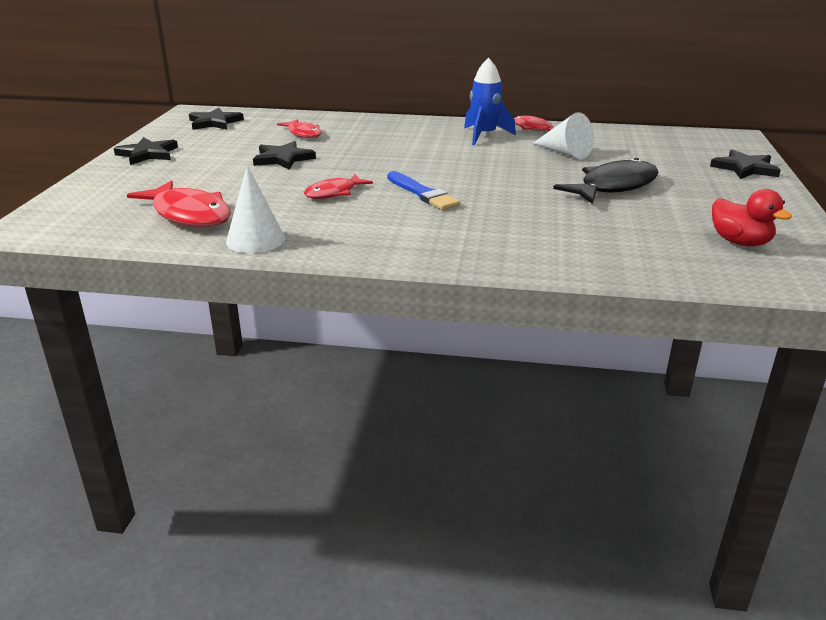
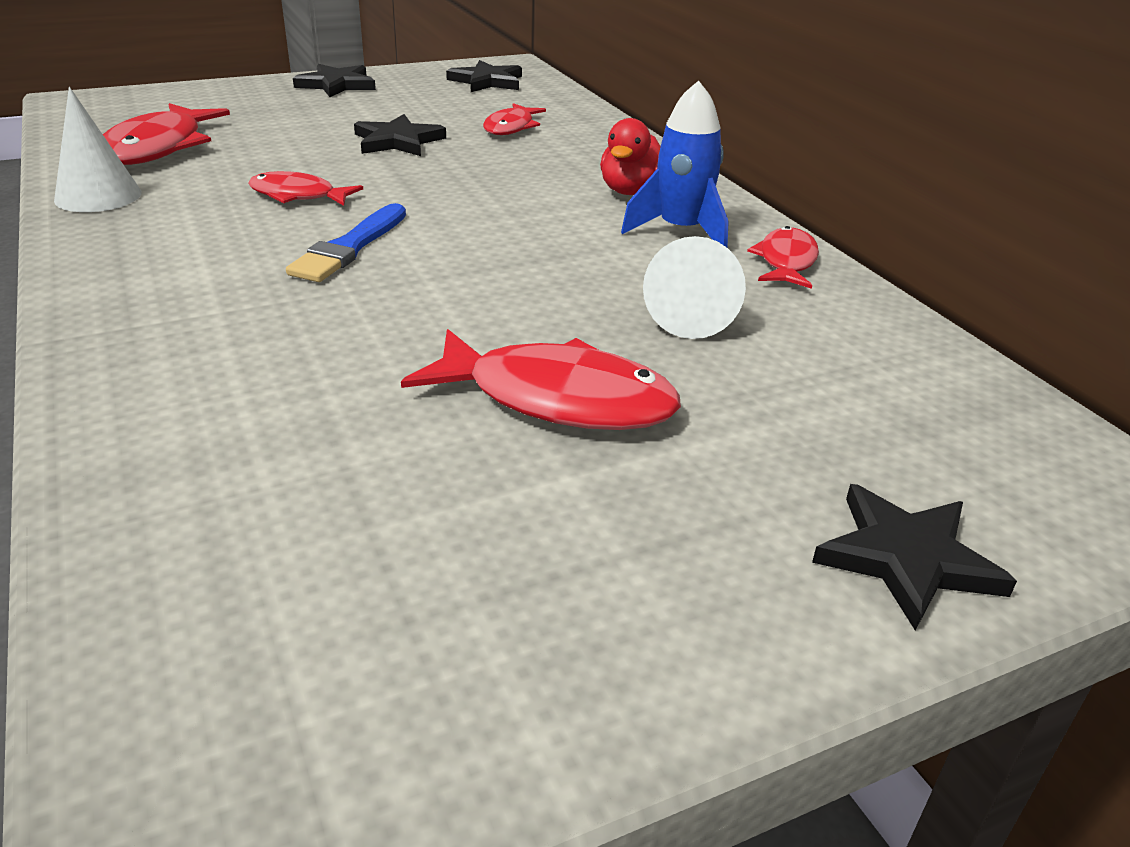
camera: 55 degrees right, 5 degrees up
black fish [553,158,658,204] -> red fish [401,329,681,430]
red duck [712,189,792,246] -> red duck moved to [600,118,661,195]

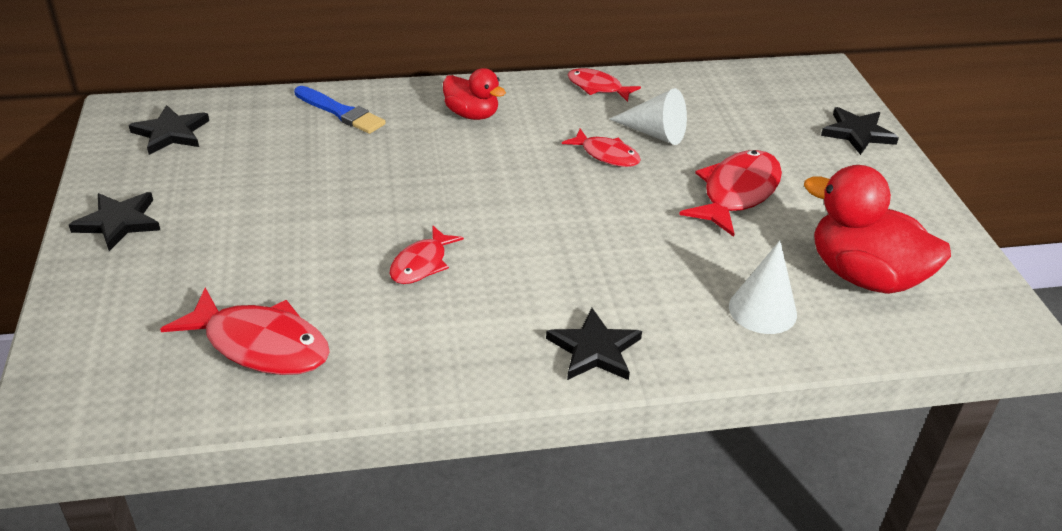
camera: 75 degrees left, 5 degrees up
white cone [54,87,142,212] -> white cone moved to [729,240,797,334]
blue brush [286,203,406,282] -> blue brush moved to [294,86,386,134]
black star [354,114,446,156] -> black star moved to [546,308,642,380]
red fish [483,103,546,135] -> red fish moved to [562,129,641,167]
blue rocket [621,80,729,247] -> none
none -> red duck [804,165,951,294]

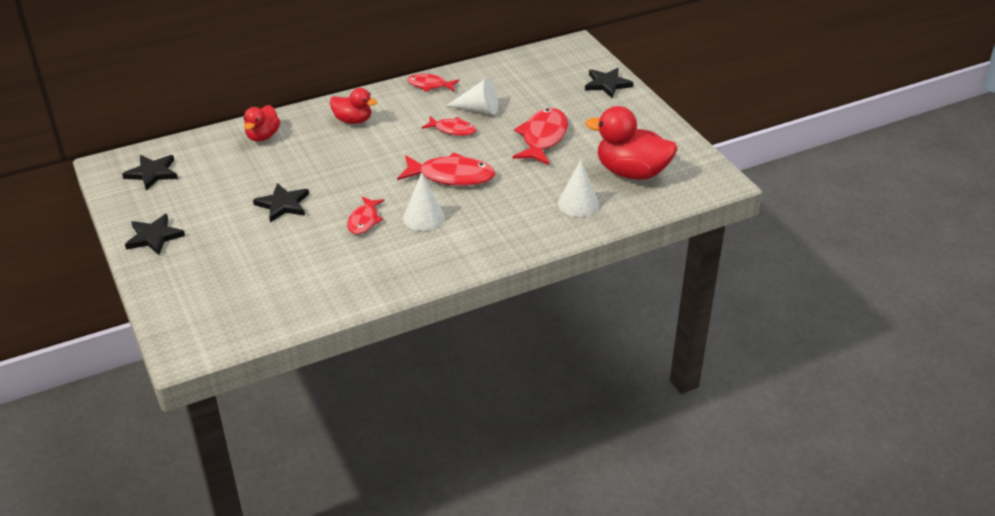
camera: 15 degrees left, 0 degrees up
red fish [160,288,330,375] -> red fish moved to [397,152,495,186]
blue brush [294,86,386,134] -> red duck [244,105,280,142]
black star [546,308,642,380] -> black star moved to [253,183,309,222]
none -> white cone [403,173,445,231]

